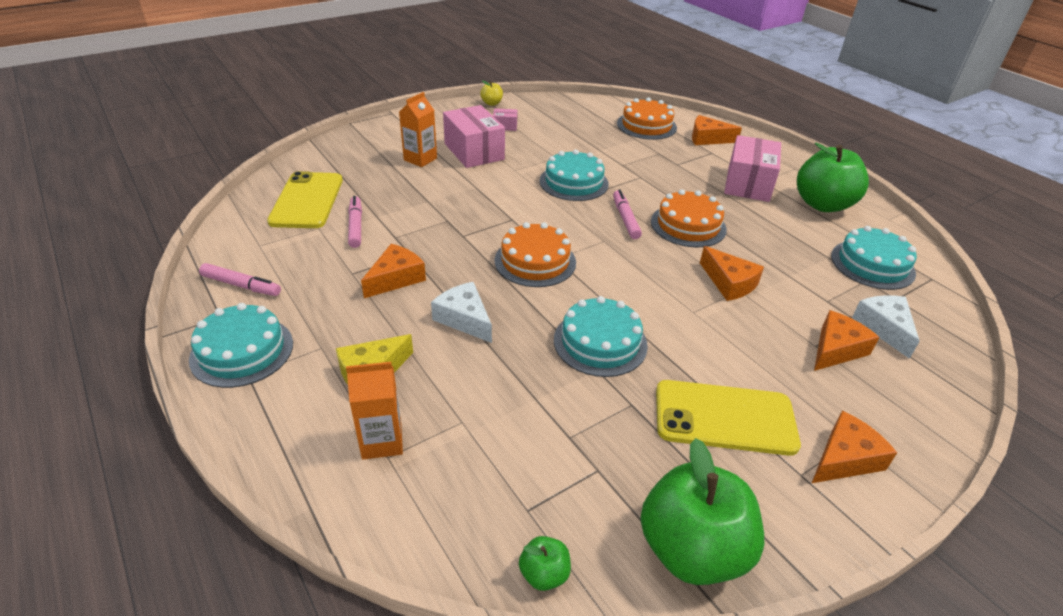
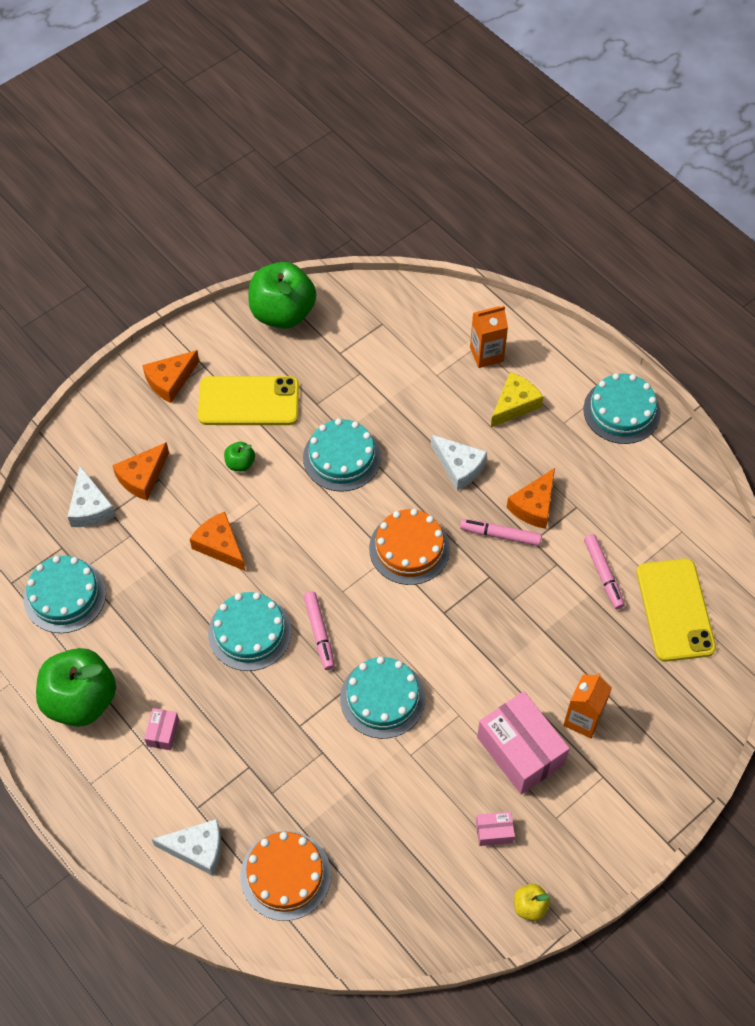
camera: 175 degrees right, 20 degrees up
pink marker [199,263,281,296] -> pink marker moved to [460,519,542,546]
green apple [519,536,571,591] -> green apple moved to [224,442,255,472]
orange cake [651,189,727,248] -> turquoise cake [208,592,292,671]
orange cheese [692,115,742,145] -> white cheese [152,819,221,876]
pink box [724,135,781,202] -> pink box [144,708,179,750], size x0.45

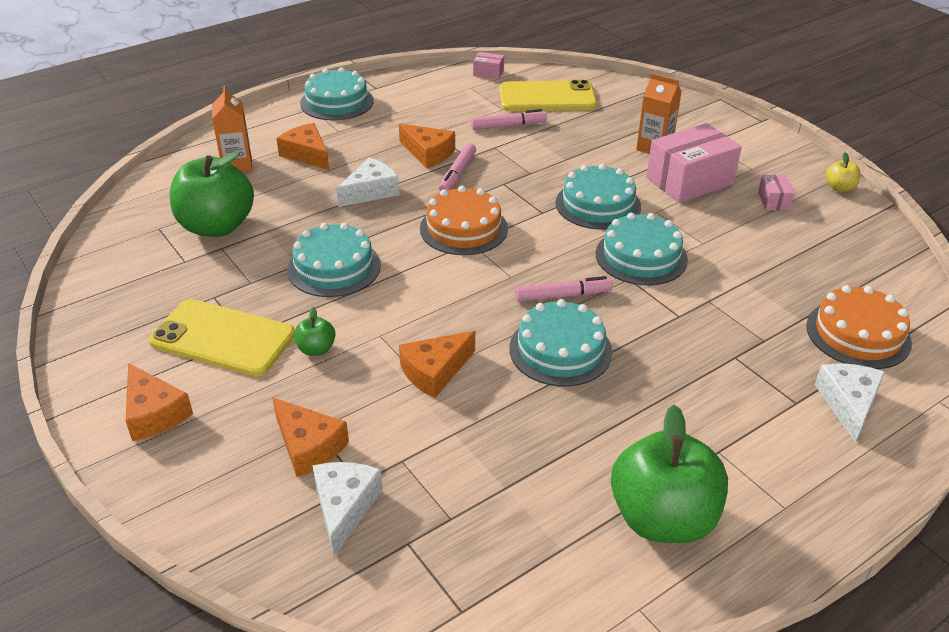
camera: 85 degrees left, 20 degrees down
turquoise cake [23,556,106,633] -> turquoise cake moved to [555,164,641,230]
white cheese [68,466,116,527] -> white cheese turned 75 degrees counterclockwise [312,462,383,556]
pink box [144,708,179,750] -> pink box moved to [473,52,504,79]
yellow phone [198,376,299,425] -> yellow phone turned 75 degrees counterclockwise [149,299,295,377]
green apple [248,262,316,329] -> green apple moved to [170,151,254,237]
yellow cheese [491,372,543,427] -> orange cheese [276,123,329,170]

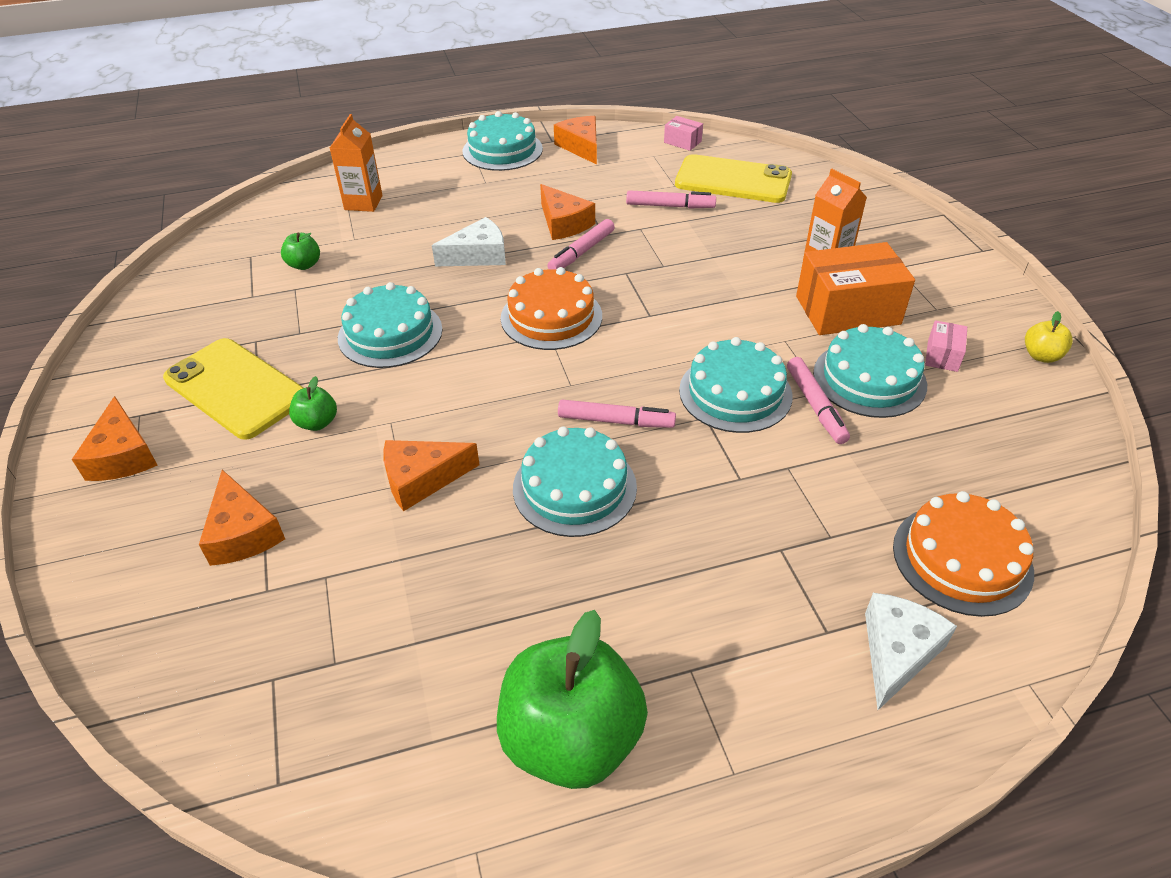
camera: 20 degrees right, 5 degrees up
green apple [170,151,254,237] -> green apple [281,233,320,270], size x0.43
orange cheese [276,123,329,170] -> orange cheese moved to [554,116,597,165]
white cheese [312,462,383,556] -> none
turquoise cake [555,164,641,230] -> turquoise cake moved to [813,324,927,418]
pink box [646,123,742,203] -> orange box [796,242,915,335]
none -> pink marker [787,357,850,444]

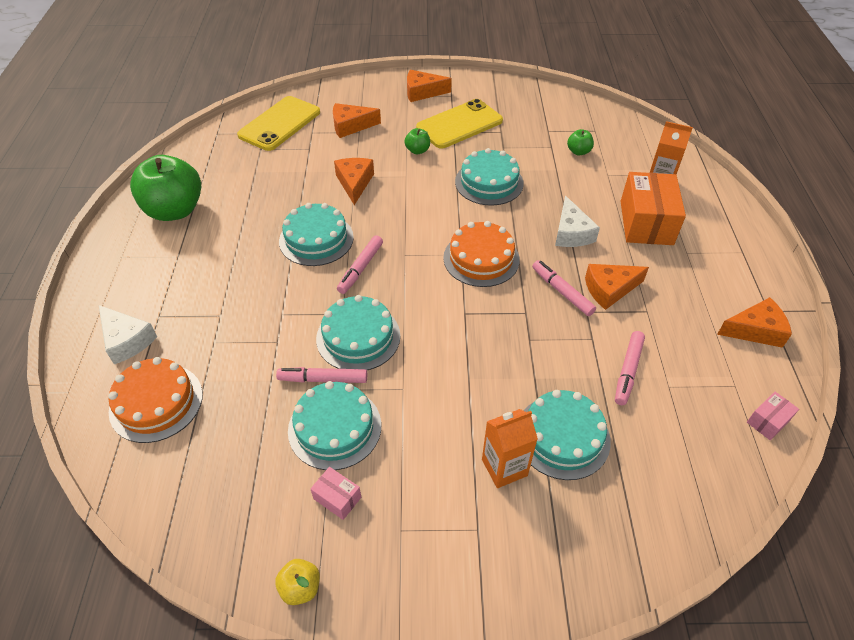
camera: 105 degrees right, 5 degrees up
turquoise cake [463,111,543,171] -> turquoise cake moved to [524,390,611,480]
yellow phone [675,154,792,203] -> yellow phone moved to [237,96,320,151]
orange box [796,242,915,335] -> orange box moved to [621,172,686,245]

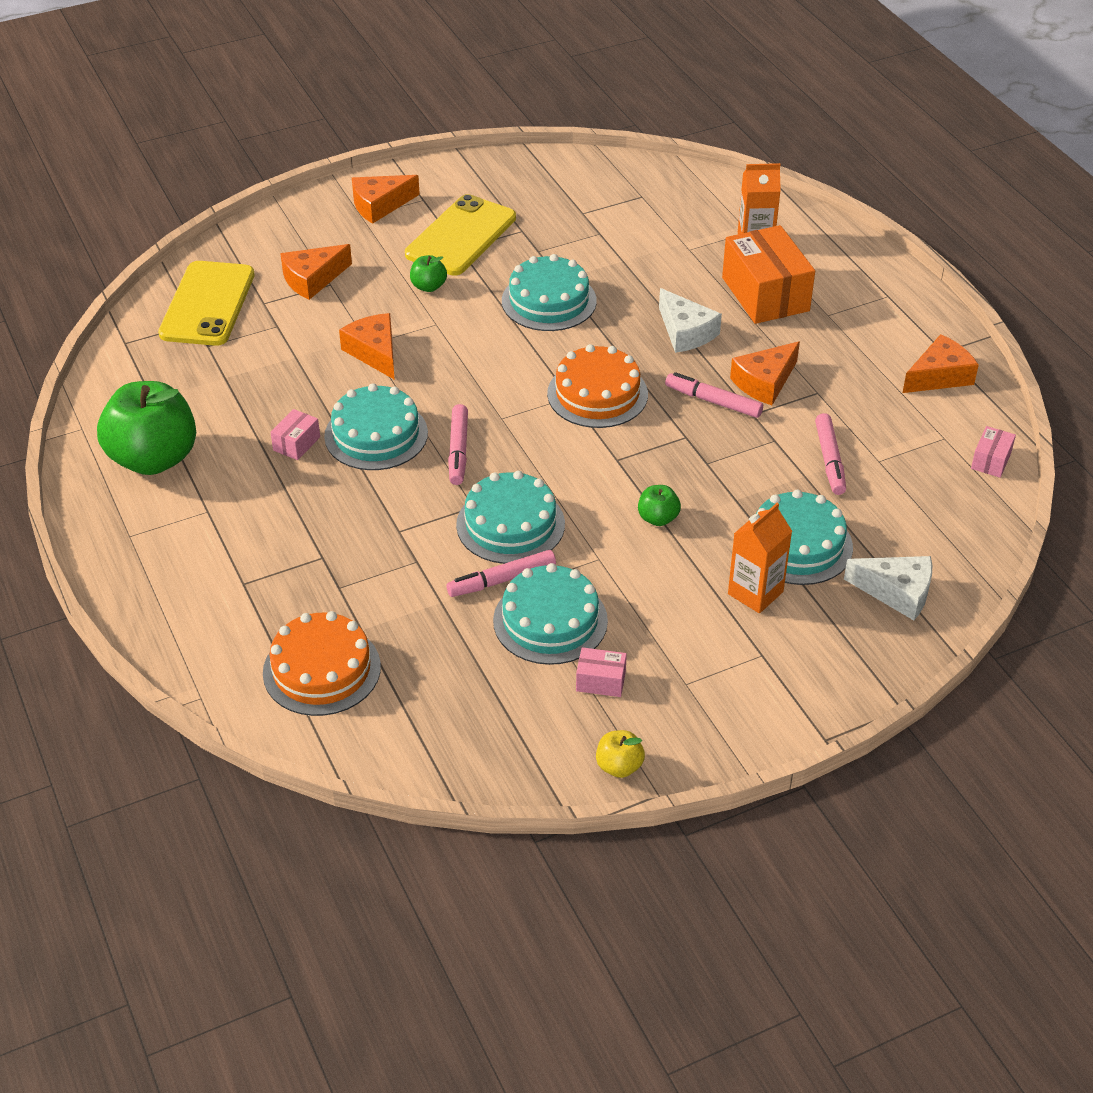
camera: 25 degrees left, 5 degrees down
white cheese [99,305,157,364] -> white cheese moved to [844,556,932,620]
green apple [567,129,594,156] -> green apple moved to [638,485,681,526]
none -> pink box [270,409,320,460]

